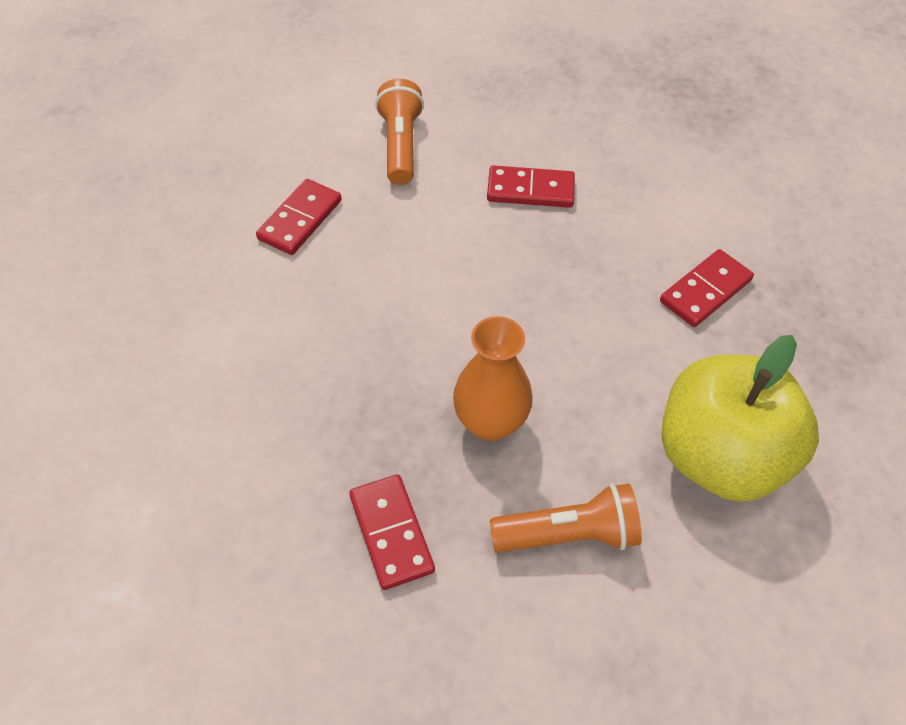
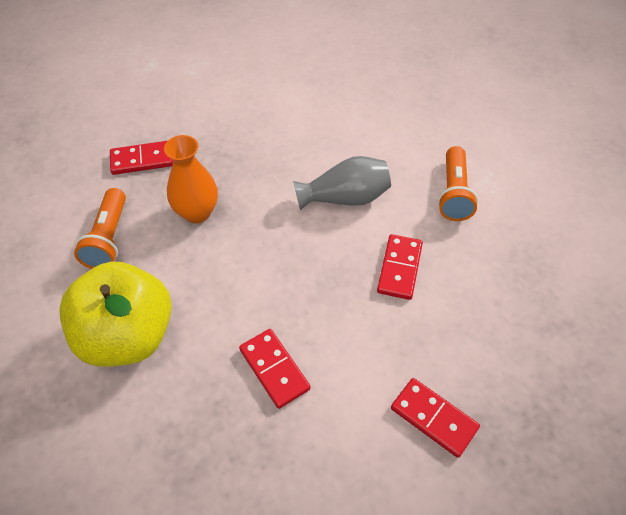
camera: 100 degrees right, 0 degrees up
red domino [256,179,342,255] -> red domino moved to [391,378,480,458]
orange flashlight [375,79,424,185] -> orange flashlight turned 90 degrees clockwise [438,146,478,221]
none -> grey vase [293,156,391,210]

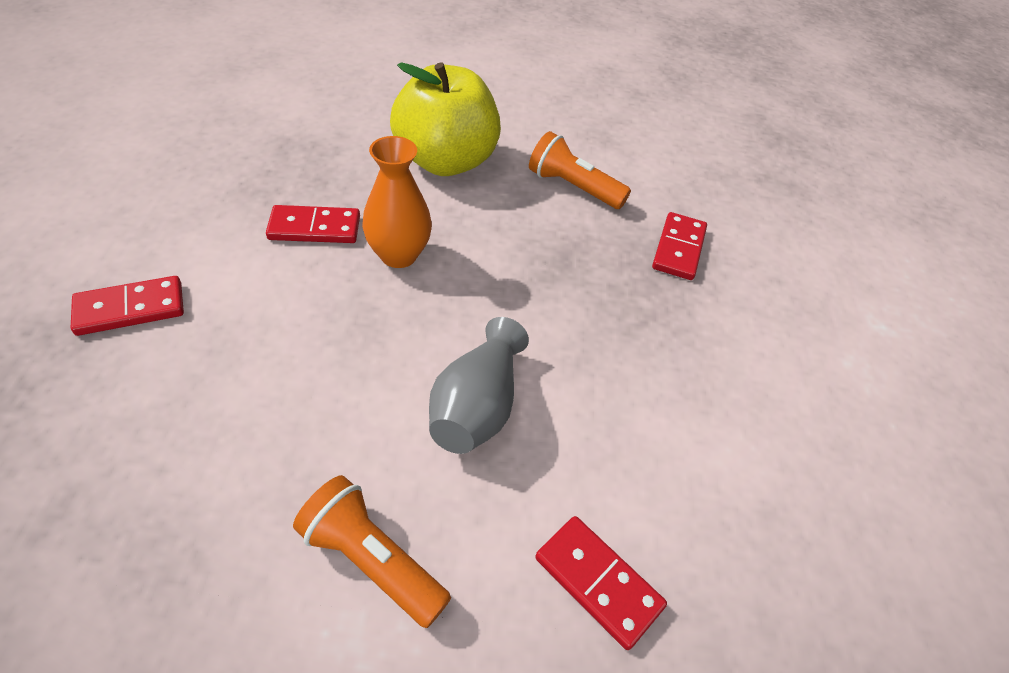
camera: 115 degrees right, 5 degrees down
orange vase [164,135,218,223] -> orange vase moved to [362,136,432,268]
red domino [377,234,423,300] -> red domino moved to [535,516,667,650]

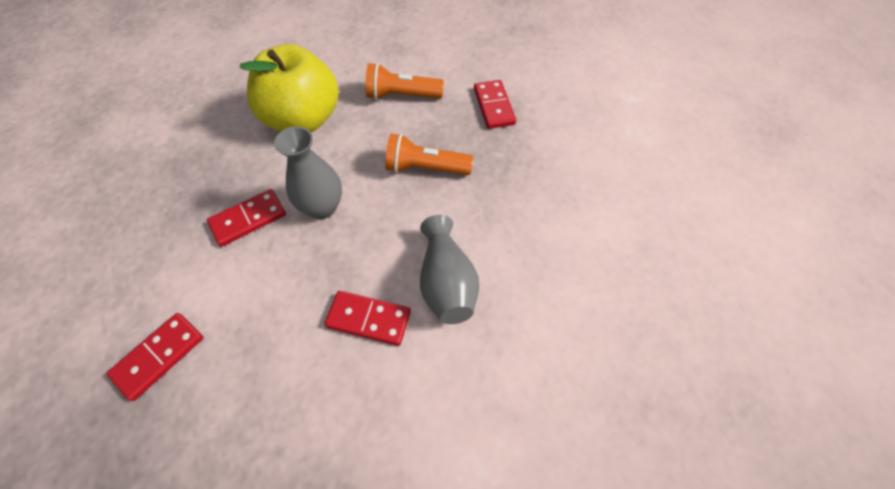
camera: 25 degrees left, 10 degrees up
orange flashlight [293,475,451,628] -> orange flashlight moved to [385,134,473,175]
orange vase [362,136,432,268] -> grey vase [274,126,342,219]
red domino [535,516,667,650] -> red domino moved to [324,291,411,346]

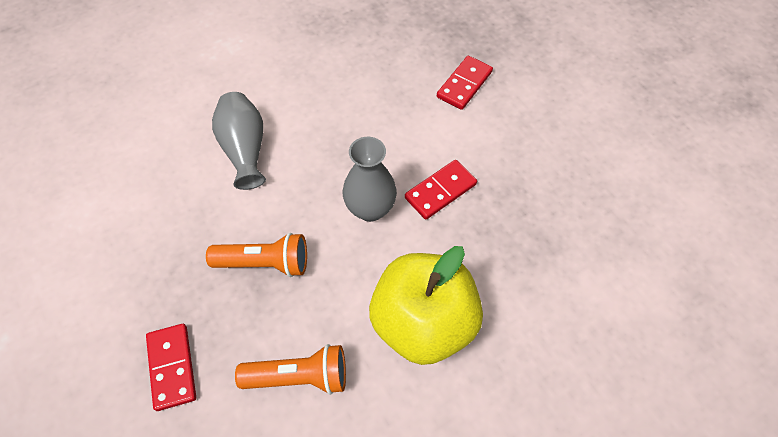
camera: 175 degrees right, 0 degrees up
red domino [324,291,411,346] -> none

